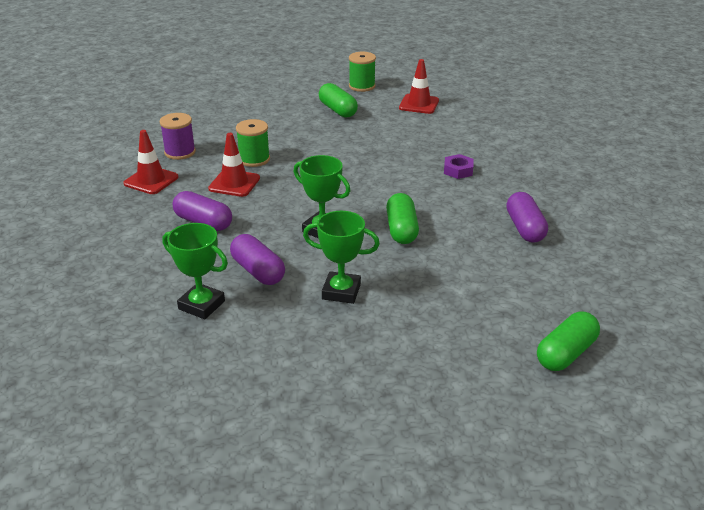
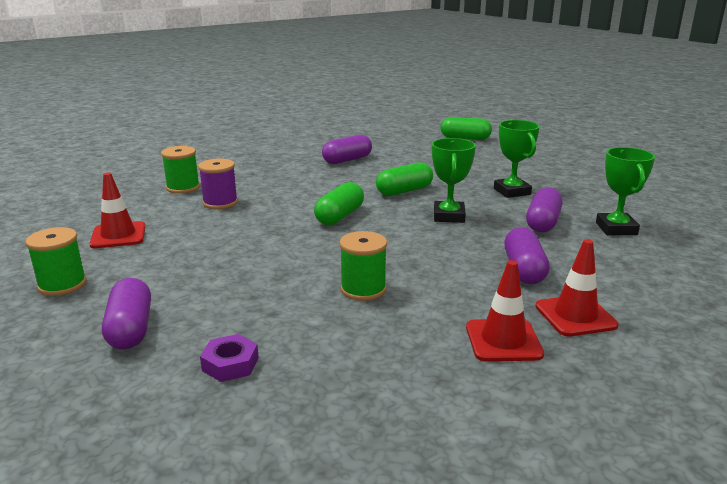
camera: 120 degrees left, 10 degrees down
purple spool [160,113,196,160] -> purple spool moved to [198,158,238,209]
red traffic cone [208,133,260,197] -> red traffic cone moved to [535,239,619,337]
green capsule [319,83,358,118] -> green capsule moved to [314,182,364,225]
purple nut [444,154,474,179] -> purple nut moved to [200,334,259,382]
none -> purple capsule [102,278,151,349]
none -> green spool [161,146,200,194]

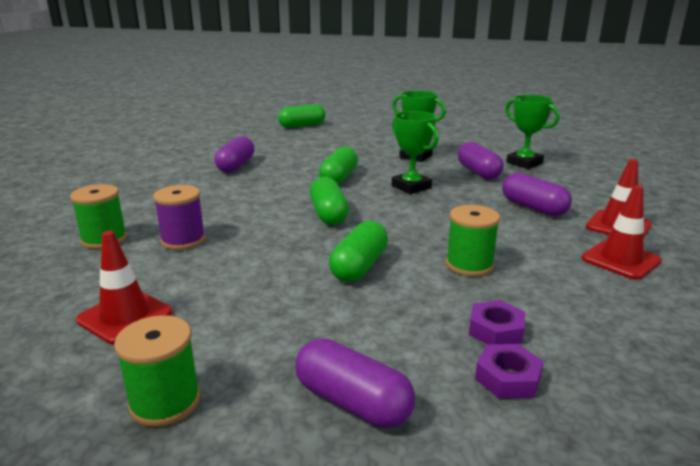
camera: 40 degrees left, 0 degrees up
none -> green capsule [329,221,388,282]
none -> purple nut [469,300,525,344]

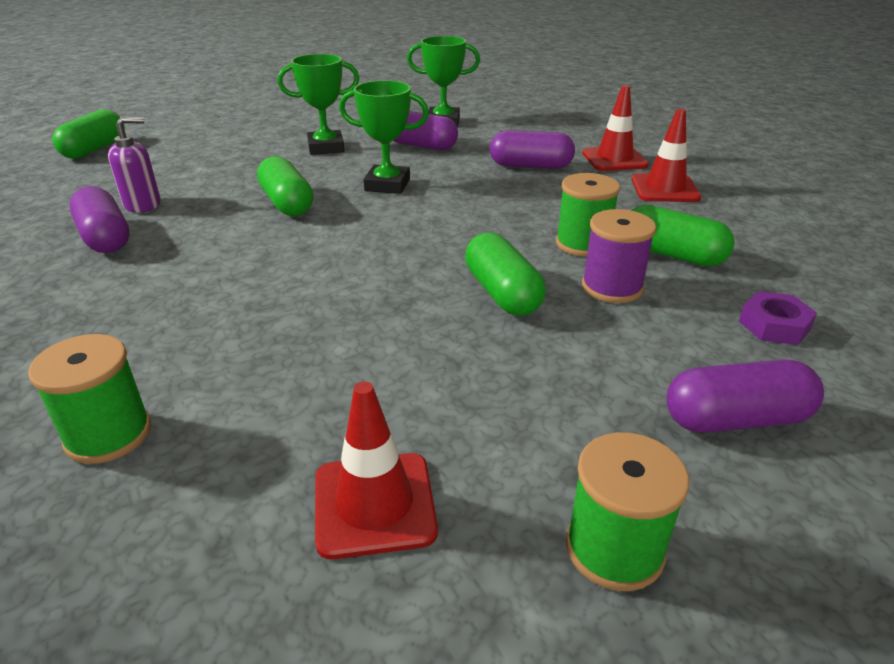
camera: 45 degrees left, 10 degrees up
purple spool [153,185,206,250] -> purple spool moved to [582,209,656,303]
green capsule [310,177,349,225] -> green capsule moved to [631,205,735,266]
purple nut [469,300,525,344] -> none
none -> purple soap dispenser [108,117,161,213]

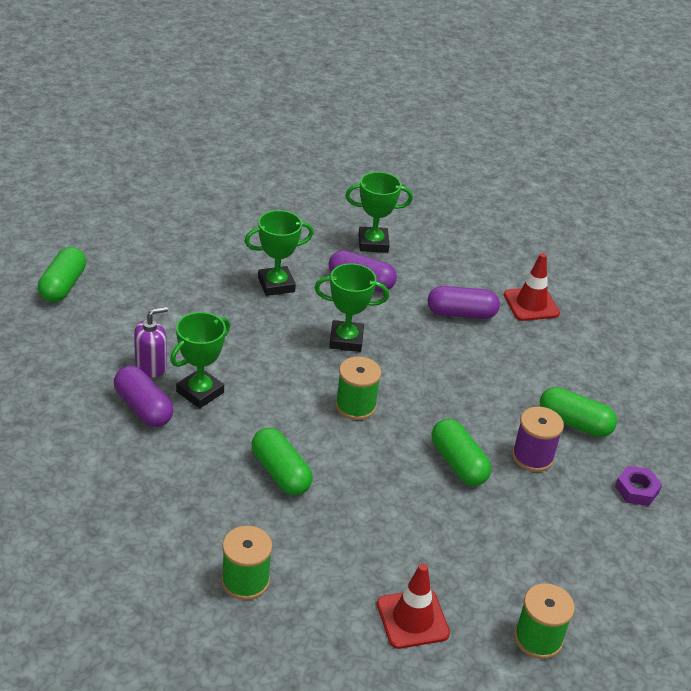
camera: 10 degrees left, 5 degrees up
green capsule [257,156,313,216] -> green capsule moved to [251,428,313,495]
green spool [556,173,620,257] -> green spool moved to [335,356,381,420]
red traffic cone [632,109,702,202] -> none
purple capsule [666,359,824,433] -> none
none -> green trophy [170,312,230,408]

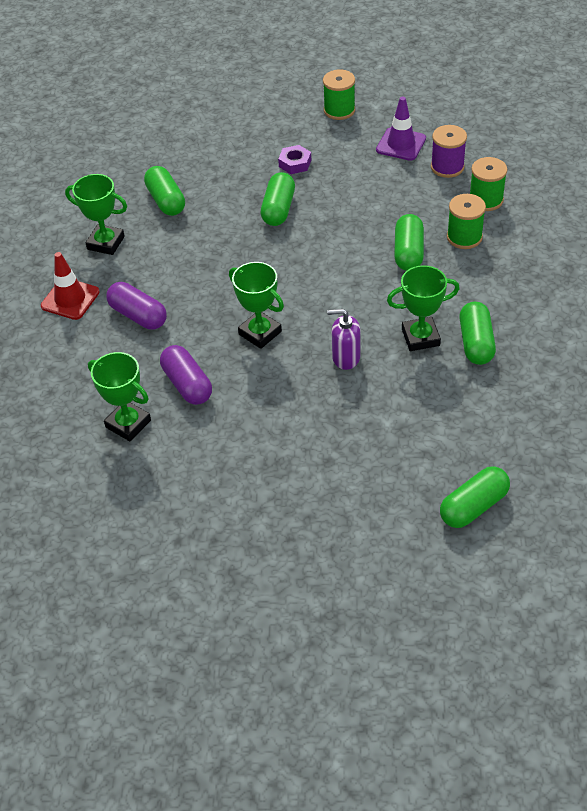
camera: 135 degrees left, 10 degrees up
purple capsule [114,366,173,427] -> green capsule [459,302,496,365]
purple soap dispenser [134,307,168,377] -> purple soap dispenser moved to [327,309,361,370]
green trophy [245,210,314,296] -> green trophy moved to [65,174,127,255]
green spool [335,356,381,420] -> green spool moved to [447,194,486,249]
red traffic cone [377,563,450,649] -> purple traffic cone [376,97,426,161]
purple spool [512,407,564,472] -> purple spool moved to [431,125,467,178]
purple nut [615,466,662,506] -> purple nut moved to [278,145,311,174]

